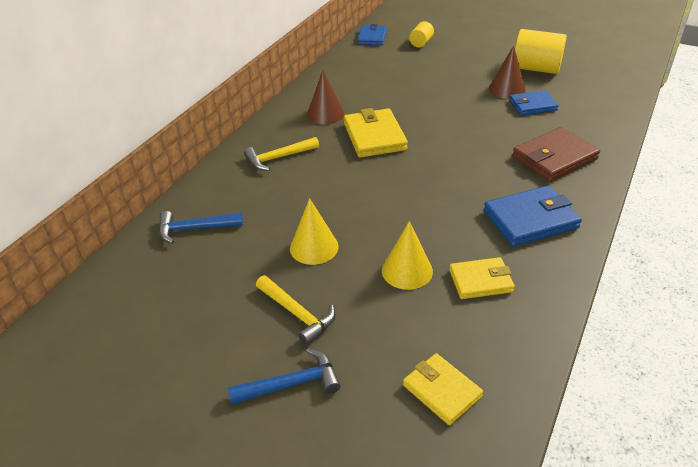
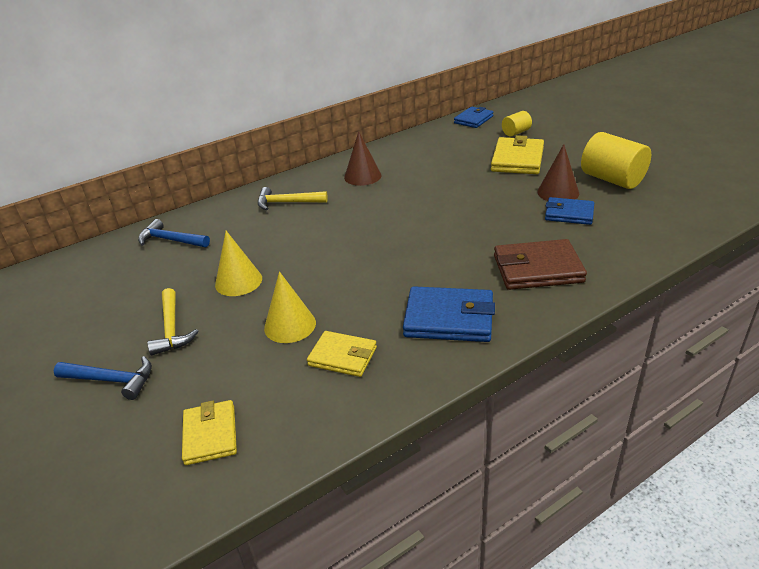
camera: 30 degrees right, 5 degrees down
yellow wallet [344,108,408,158] -> yellow wallet moved to [491,135,544,174]

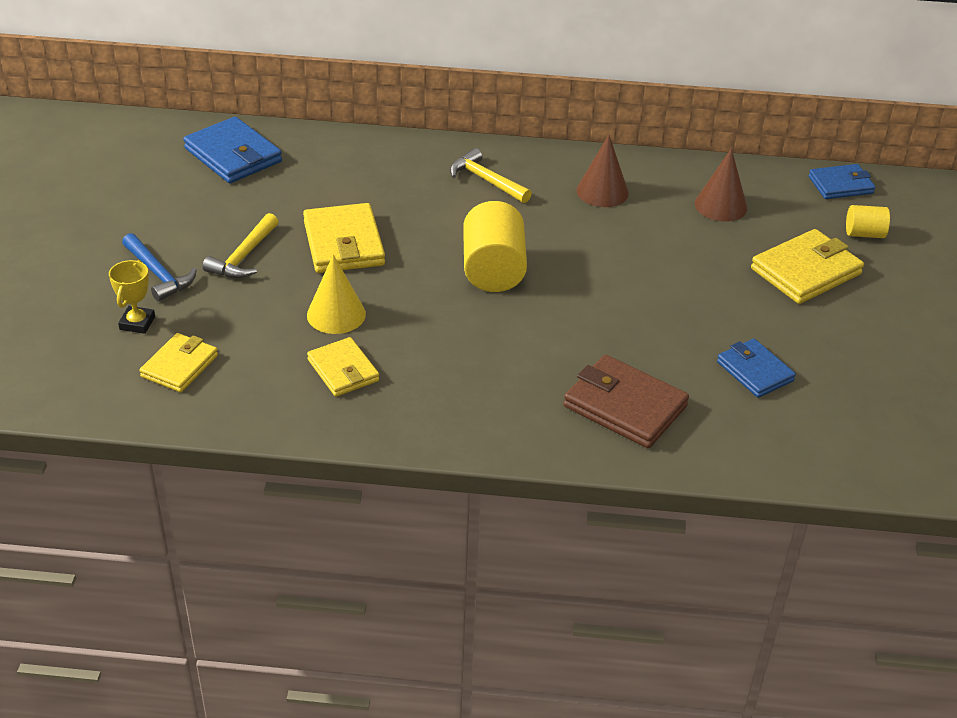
camera: 35 degrees right, 5 degrees up
blue hammer [138,219,210,248] -> none
yellow cone [215,231,262,296] -> yellow wallet [303,203,385,273]
blue wallet [403,286,495,342] -> blue wallet moved to [183,117,282,183]
brown cone [537,144,579,201] -> brown cone moved to [695,148,747,222]
yellow cylinder [581,132,651,189] -> yellow cylinder moved to [463,201,527,292]
none -> yellow trophy [109,260,155,334]

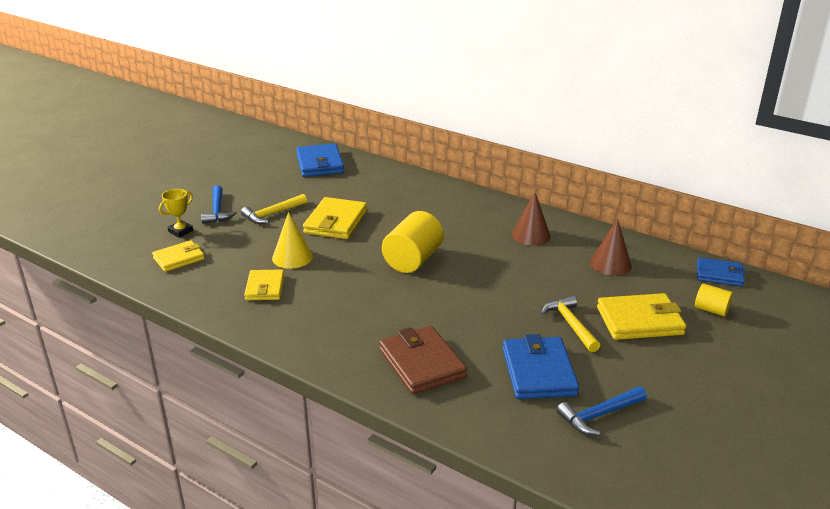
camera: 30 degrees right, 10 degrees down
yellow hammer [450,148,532,203] -> yellow hammer moved to [541,295,601,352]
blue wallet [717,339,796,398] -> blue wallet [503,334,579,399], size x1.54
none -> blue hammer [557,386,647,435]

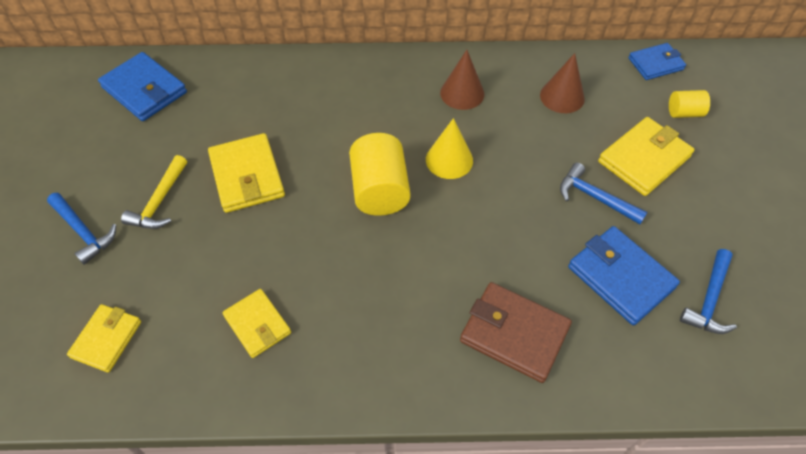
camera: 35 degrees left, 25 degrees up
yellow trophy [159,189,193,238] -> none
yellow cone [272,212,313,269] -> yellow cone moved to [426,118,473,179]
yellow hammer [541,295,601,352] -> blue hammer [560,163,648,224]

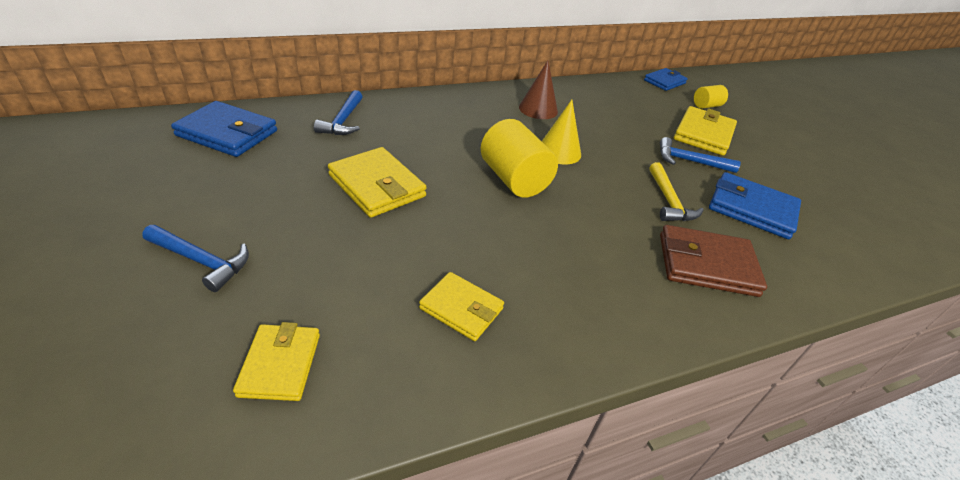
camera: 25 degrees left, 15 degrees down
yellow hammer [121,155,187,229] -> yellow hammer moved to [649,162,704,221]
brown cone [540,53,585,113] -> none
blue hammer [680,249,737,334] -> blue hammer moved to [314,90,363,135]

